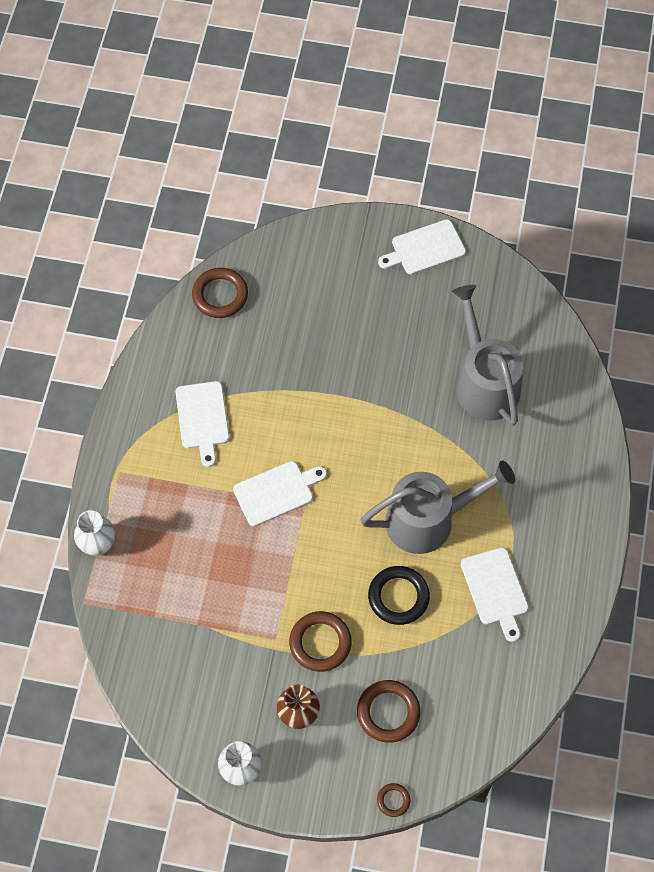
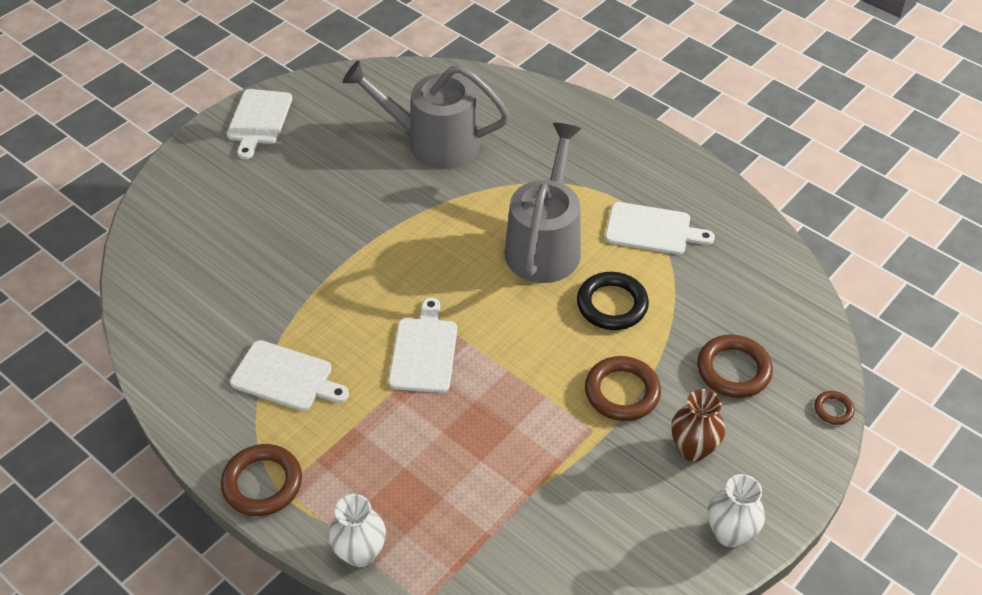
camera: 60 degrees left, 15 degrees down
brown ring [192,268,248,318] -> brown ring moved to [221,444,302,516]

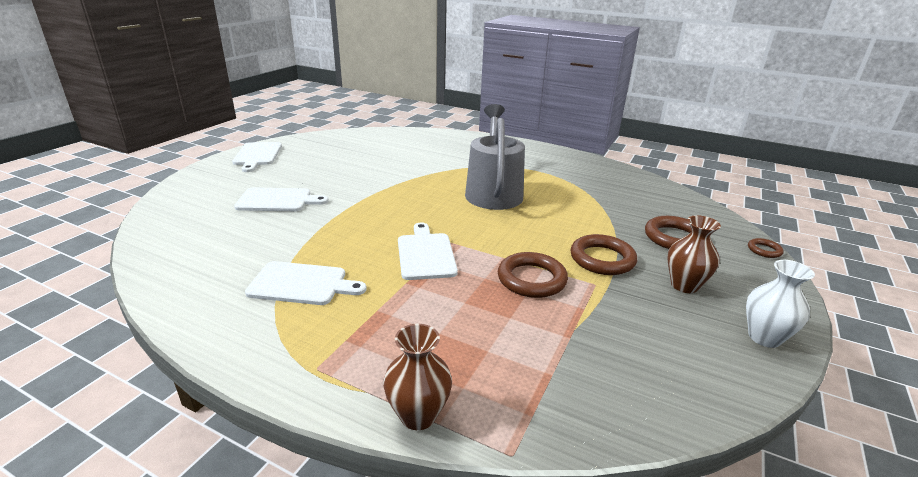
camera: 15 degrees left, 20 degrees down
brown ring [221,444,302,516] -> brown ring moved to [498,252,568,298]
white vase [328,494,386,567] -> brown vase [383,324,452,430]
grey watering can [343,61,509,169] -> none
black ring [577,272,649,330] -> none
white cutting board [605,202,715,255] -> white cutting board moved to [234,188,329,211]

